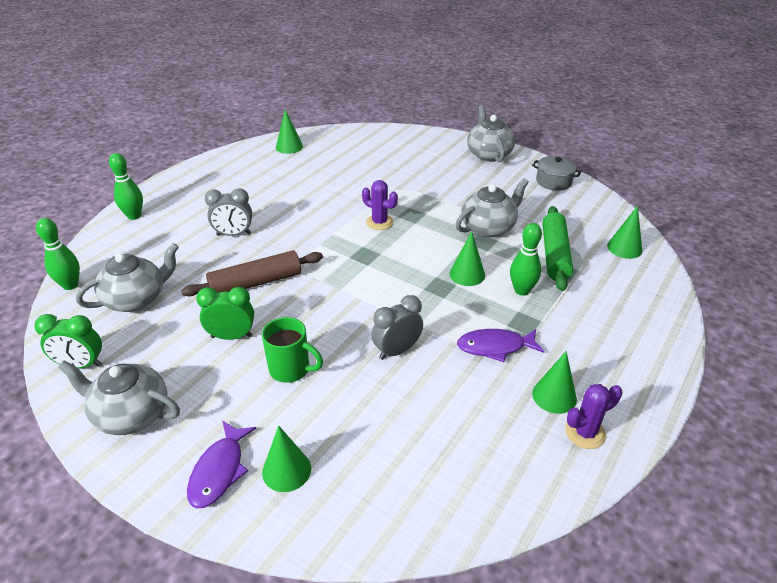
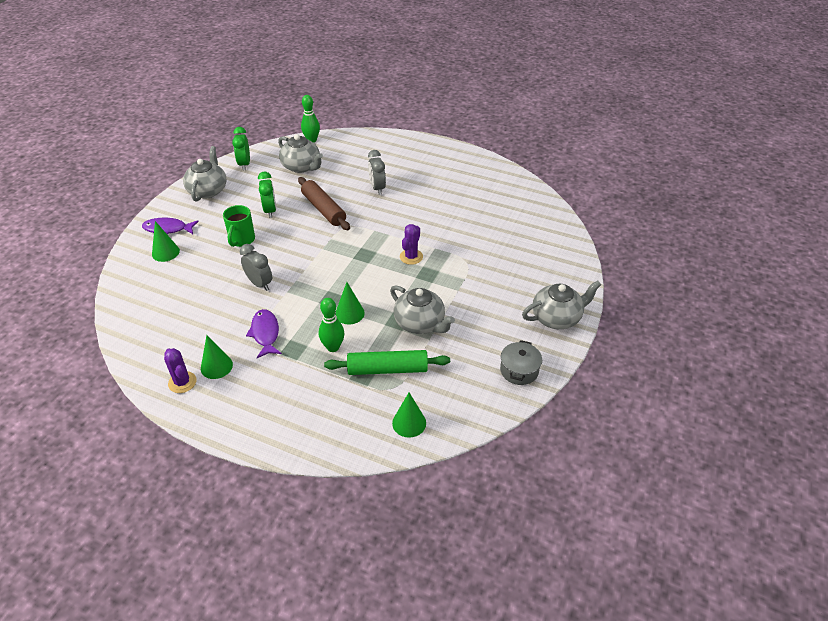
camera: 80 degrees right, 5 degrees up
green bowling pin [109,153,143,220] -> none
green cone [276,109,303,154] -> none

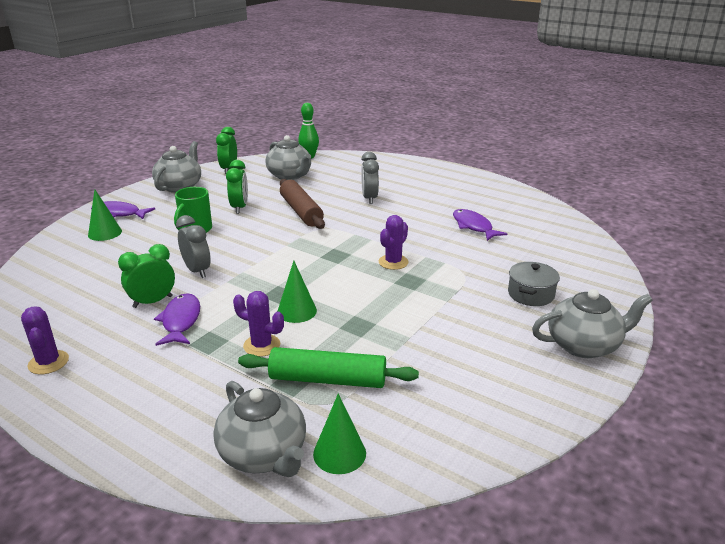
camera: 10 degrees right, 15 degrees down
green cone [201,335,233,379] -> none
green bowling pin [319,298,344,352] -> purple cactus [233,291,284,357]
grey teapot [390,285,455,334] -> grey teapot moved to [213,381,306,477]
grey pot [500,340,542,385] -> grey pot moved to [508,262,560,306]
none -> green clock [118,244,175,308]
none -> purple fish [453,209,507,241]

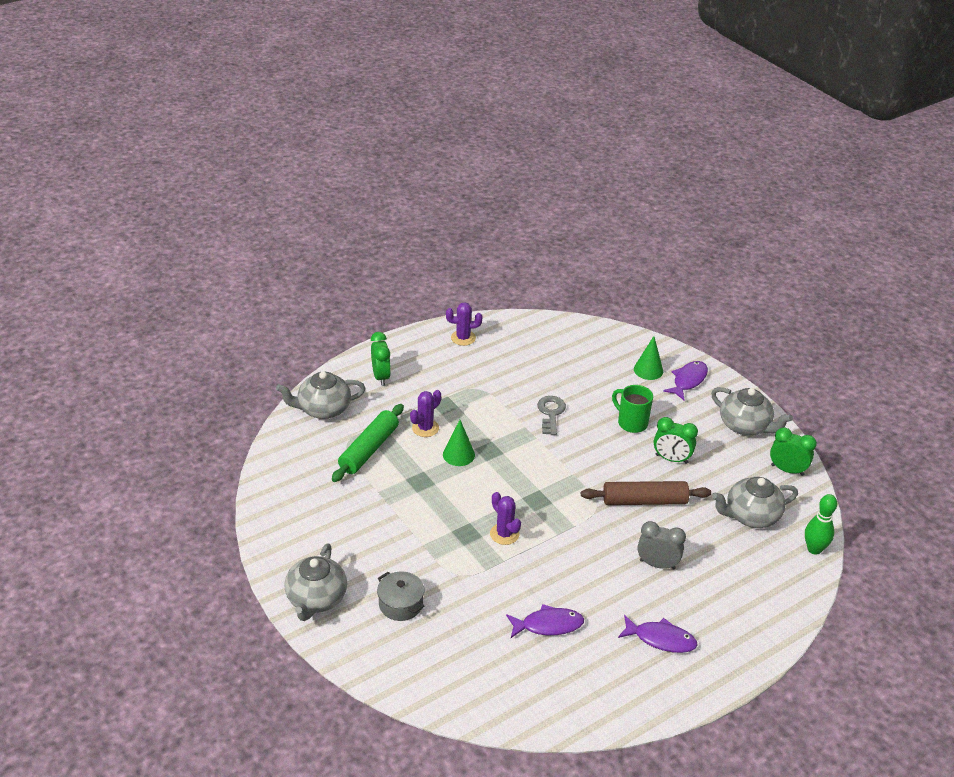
camera: 110 degrees right, 10 degrees up
green clock [118,244,175,308] -> green clock moved to [371,332,391,386]
purple fish [154,293,200,346] -> purple fish moved to [618,615,698,653]
grey clock [176,215,211,278] -> grey key [537,396,566,435]
green cone [313,394,366,474] -> none

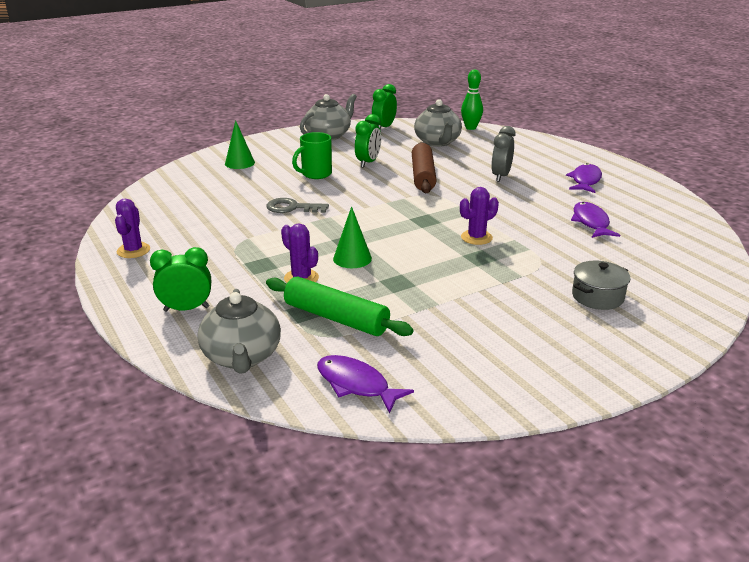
camera: 85 degrees left, 10 degrees down
grey teapot [285,544,347,621] -> none
purple fish [663,361,708,400] -> purple fish moved to [317,355,414,414]

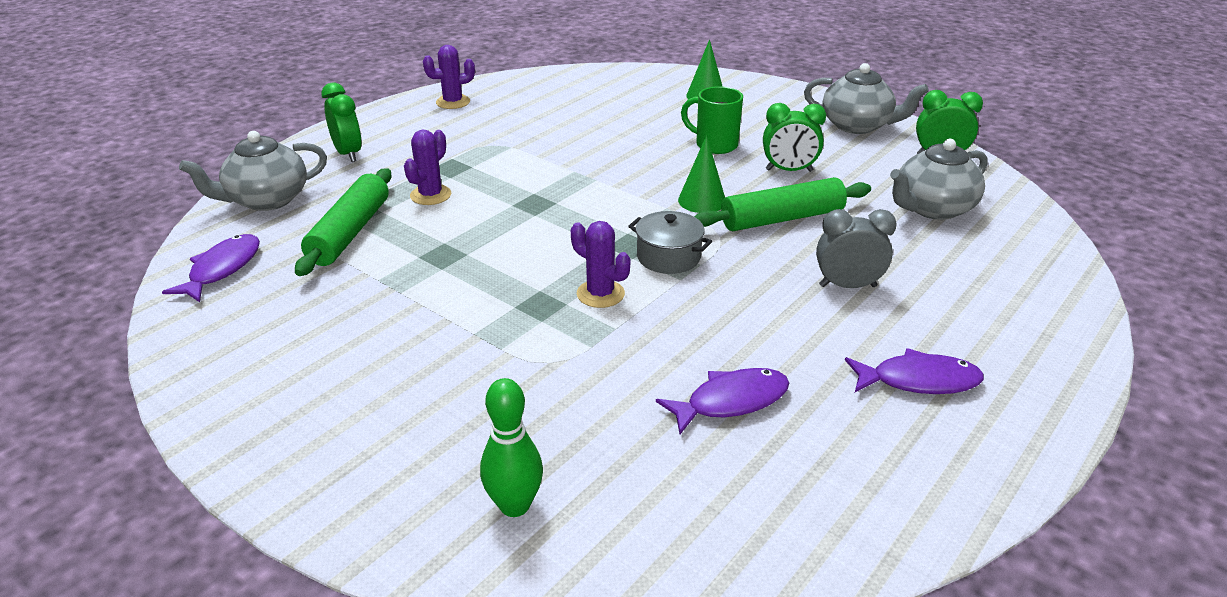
camera: 70 degrees right, 5 degrees up
grey key [267,198,329,213] -> none
green cone [333,206,372,268] -> green cone moved to [678,135,725,213]
brown rolling pin [412,142,437,193] -> green rolling pin [694,177,871,231]
green bowling pin [461,70,483,130] -> green bowling pin moved to [480,378,543,517]
grey pot [572,261,631,310] -> grey pot moved to [628,211,712,274]

